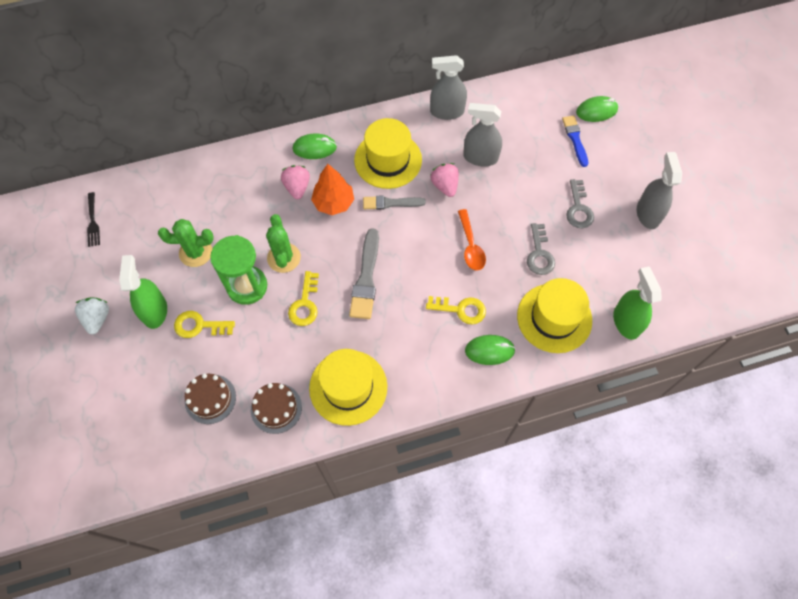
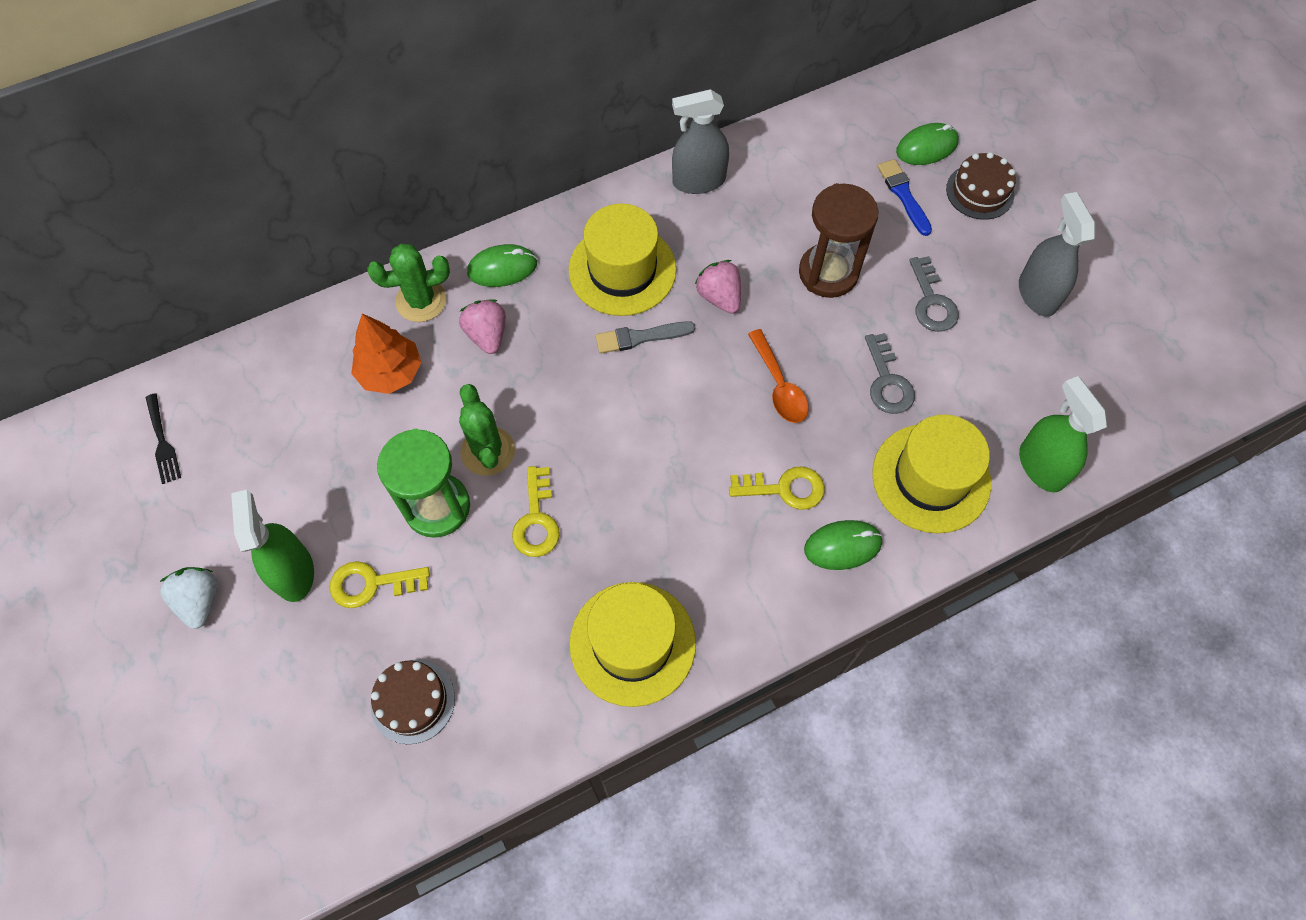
camera: 10 degrees left, 0 degrees up
green cactus [158,219,214,267] -> green cactus moved to [367,244,450,322]
brown cake [251,383,302,434] -> brown cake moved to [946,152,1016,220]
orange tree [311,164,354,215] -> orange tree moved to [351,314,422,394]
grey brush [349,228,379,319] -> none
grey spray bottle [463,103,502,166] -> none
none -> brown hourglass [799,183,879,298]

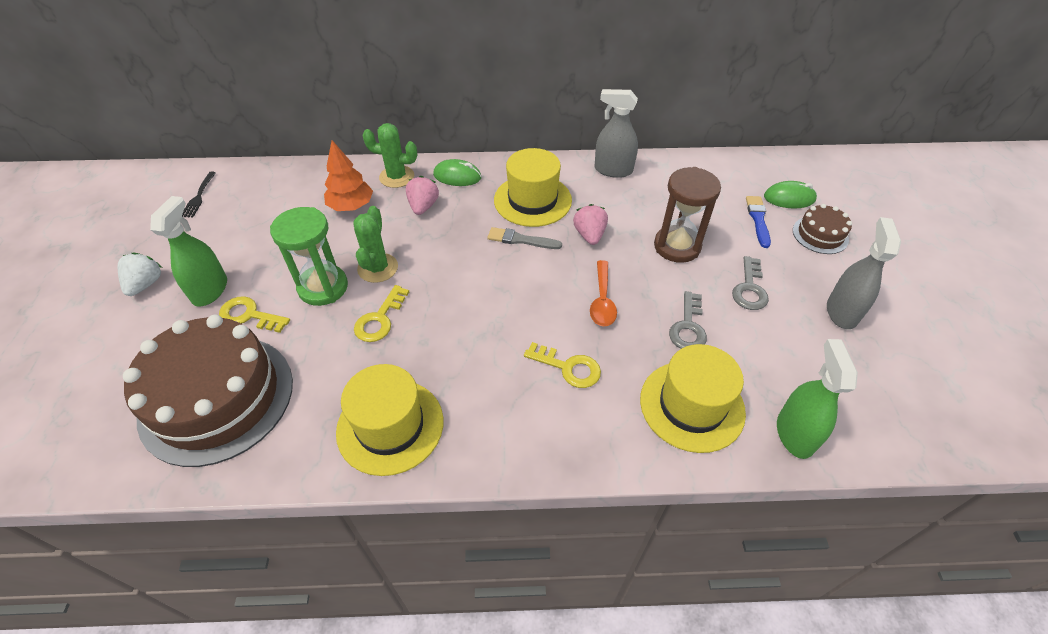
camera: 25 degrees right, 15 degrees down
brown cake [371,659,455,744] -> brown cake [123,315,293,467], size x2.21
green mouse [804,520,883,570] -> none

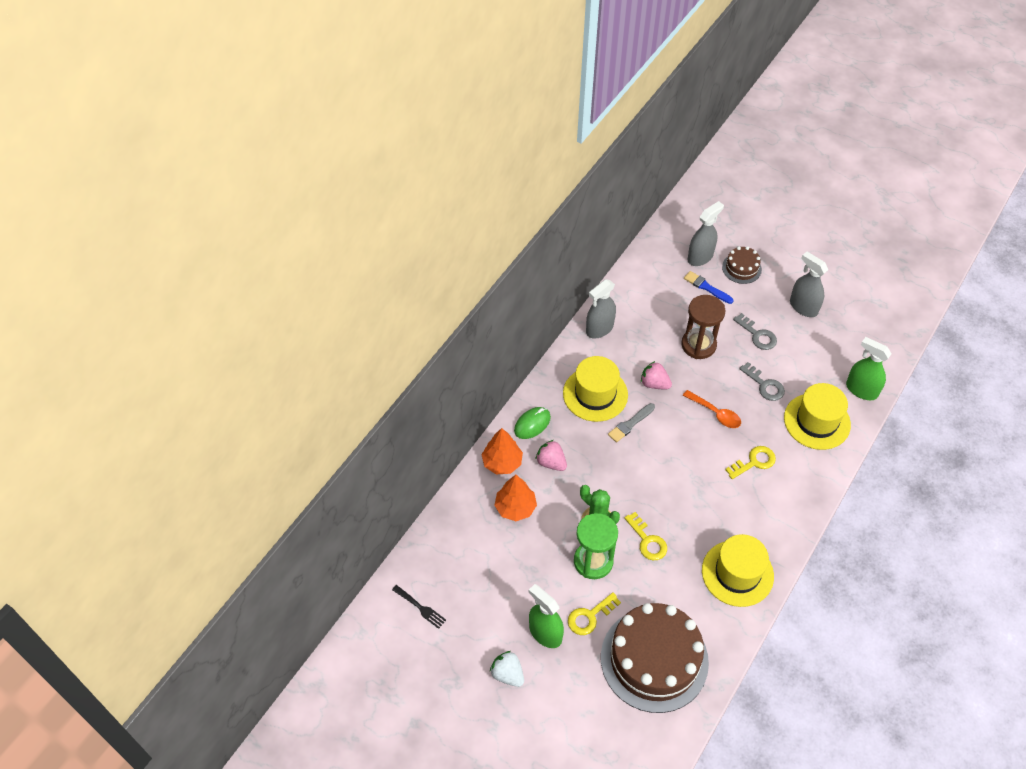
camera: 55 degrees left, 5 degrees up
green cactus [362,123,417,188] -> orange tree [481,428,523,474]
green mouse [764,181,817,209] -> grey spray bottle [688,201,724,266]

